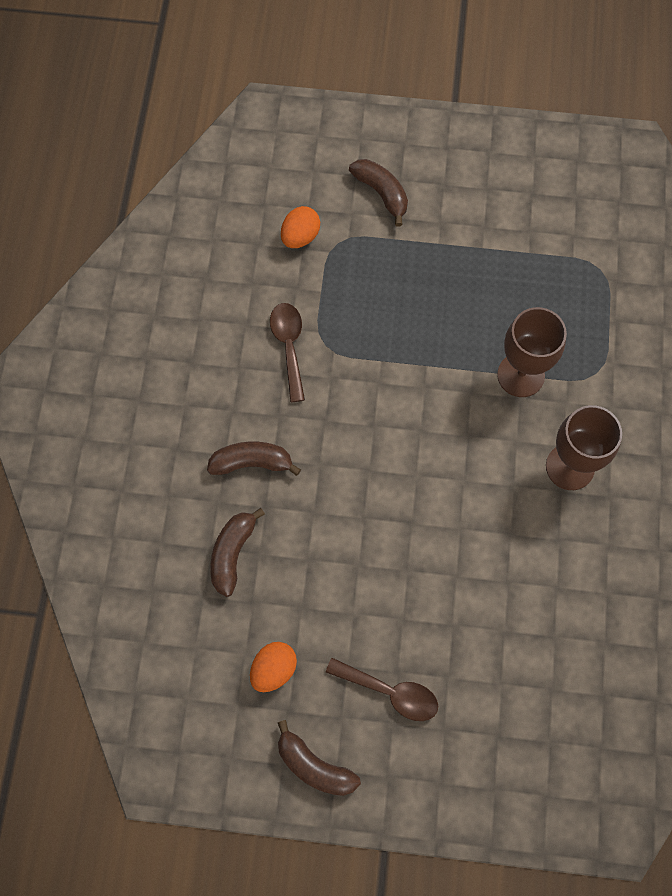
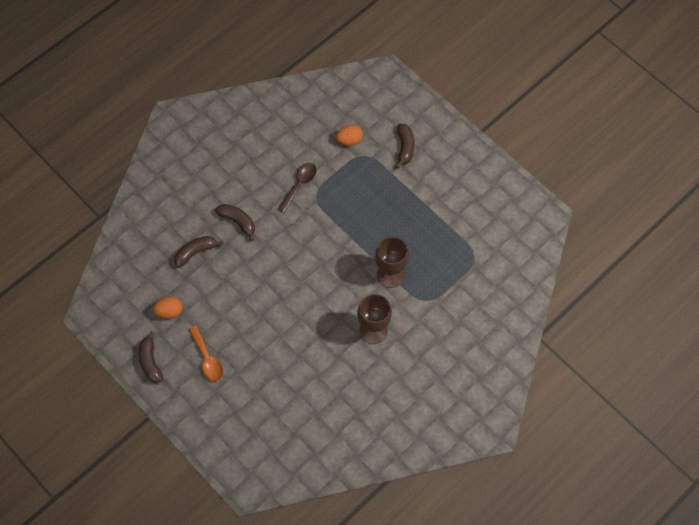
camera: 40 degrees right, 5 degrees down
brown spoon [326,658,438,721] -> orange spoon [189,326,223,381]

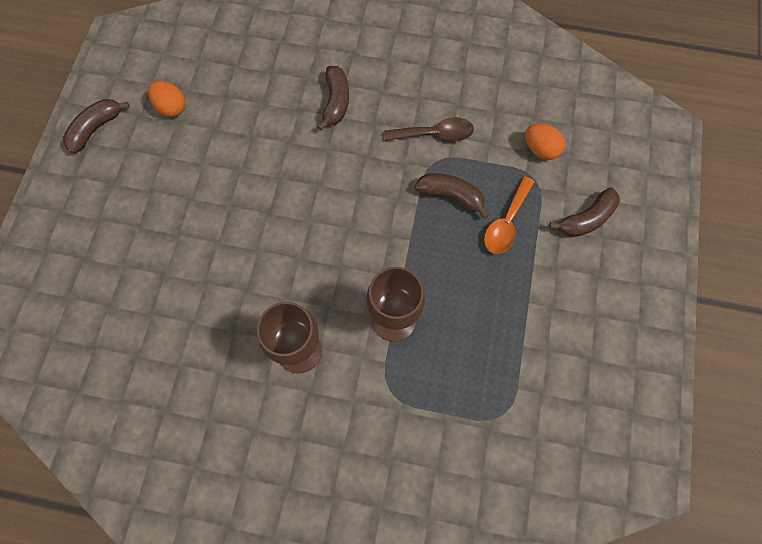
camera: 55 degrees right, 5 degrees up
brown banana [174,236,223,268] -> brown banana moved to [415,173,489,219]
orange spoon [189,326,223,381] -> orange spoon moved to [484,176,535,254]

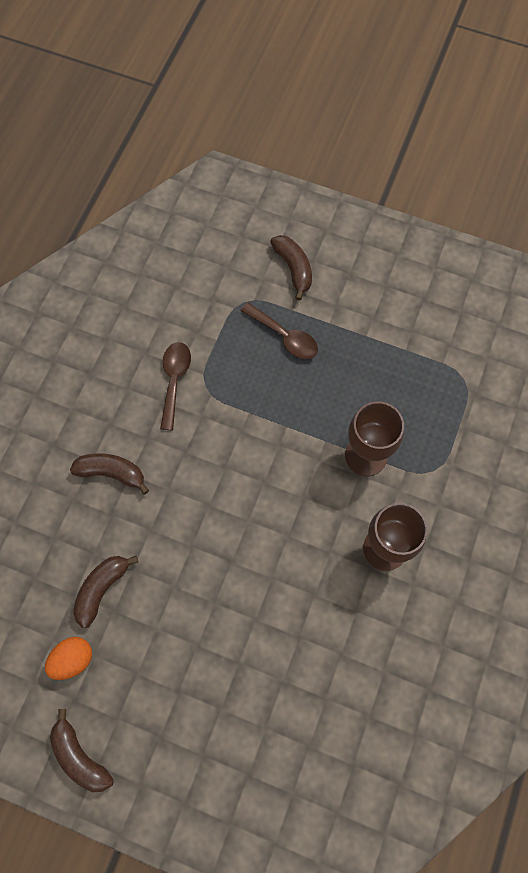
camera: 80 degrees left, 0 degrees up
brown banana [415,173,489,219] -> brown banana moved to [73,556,138,628]
orange spoon [484,176,535,254] -> brown spoon [241,303,318,359]
orange egg [525,123,565,160] -> none

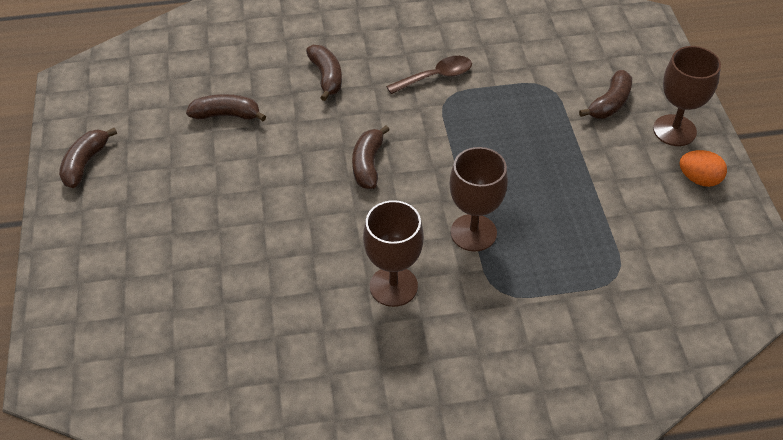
camera: 60 degrees right, 20 degrees down
orange egg [45,637,92,680] -> orange egg moved to [679,150,727,187]
brown spoon [241,303,318,359] -> none
none -> brown banana [352,125,390,189]
none -> brown goblet [653,46,721,146]

